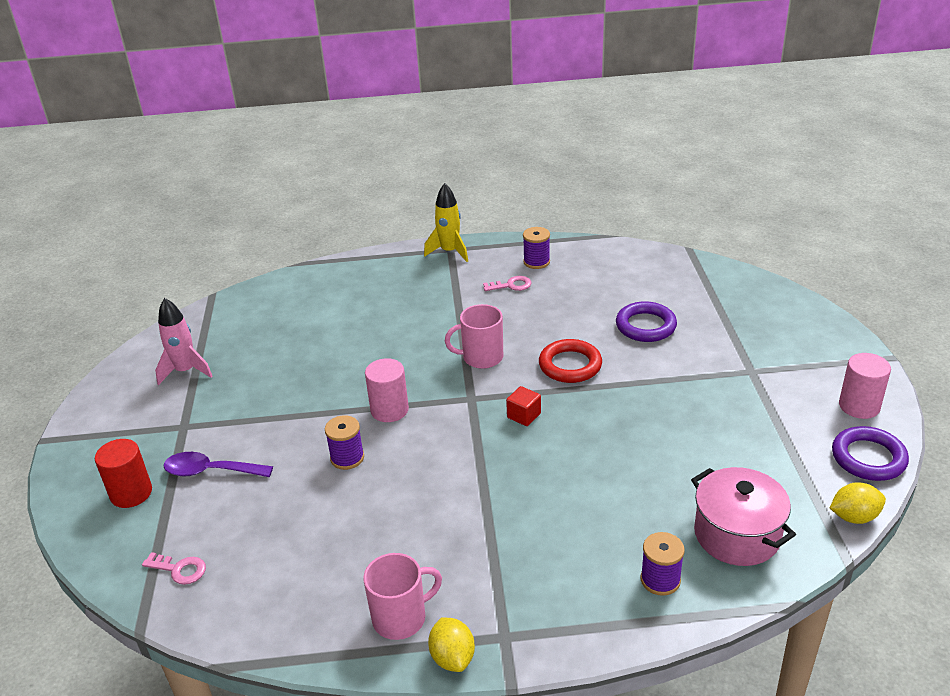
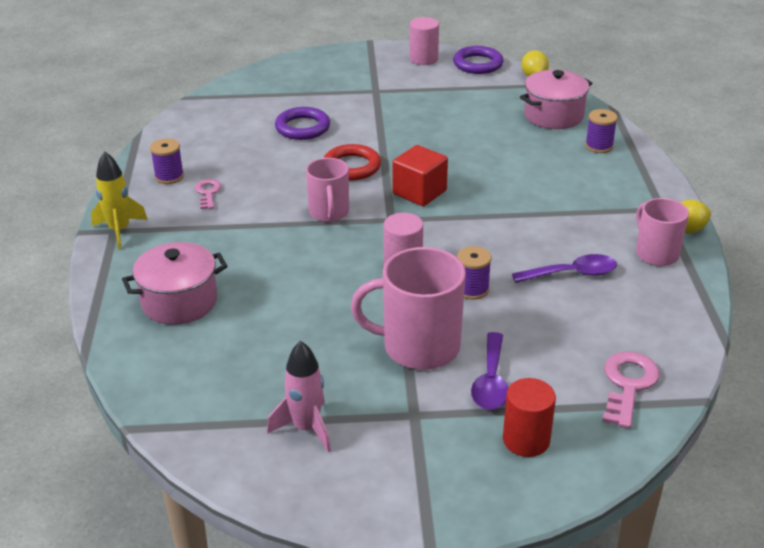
camera: 90 degrees left, 0 degrees up
pink key [142,552,206,585] -> pink key [602,352,660,429], size x1.64
red cube [506,386,541,426] -> red cube [393,145,448,206], size x1.75
none -> pink pot [122,242,228,325]
none -> pink mug [351,247,466,370]
none -> purple spoon [512,254,617,283]

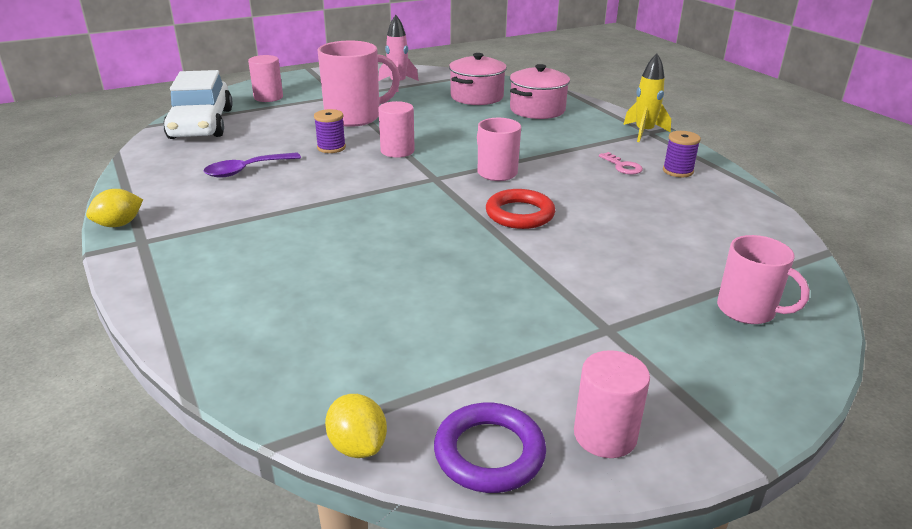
camera: 155 degrees right, 5 degrees down
purple ring [275,107,330,140] -> none
red cube [393,145,448,206] -> none
purple spoon [471,332,508,410] -> none
red cylinder [503,378,556,457] -> pink cylinder [248,55,283,102]
pink pot [520,70,592,129] -> pink pot moved to [449,53,507,105]
purple spool [585,109,618,153] -> none
pink key [602,352,660,429] -> white car [163,70,233,139]
pink mug [636,198,689,266] -> pink mug moved to [717,235,810,324]

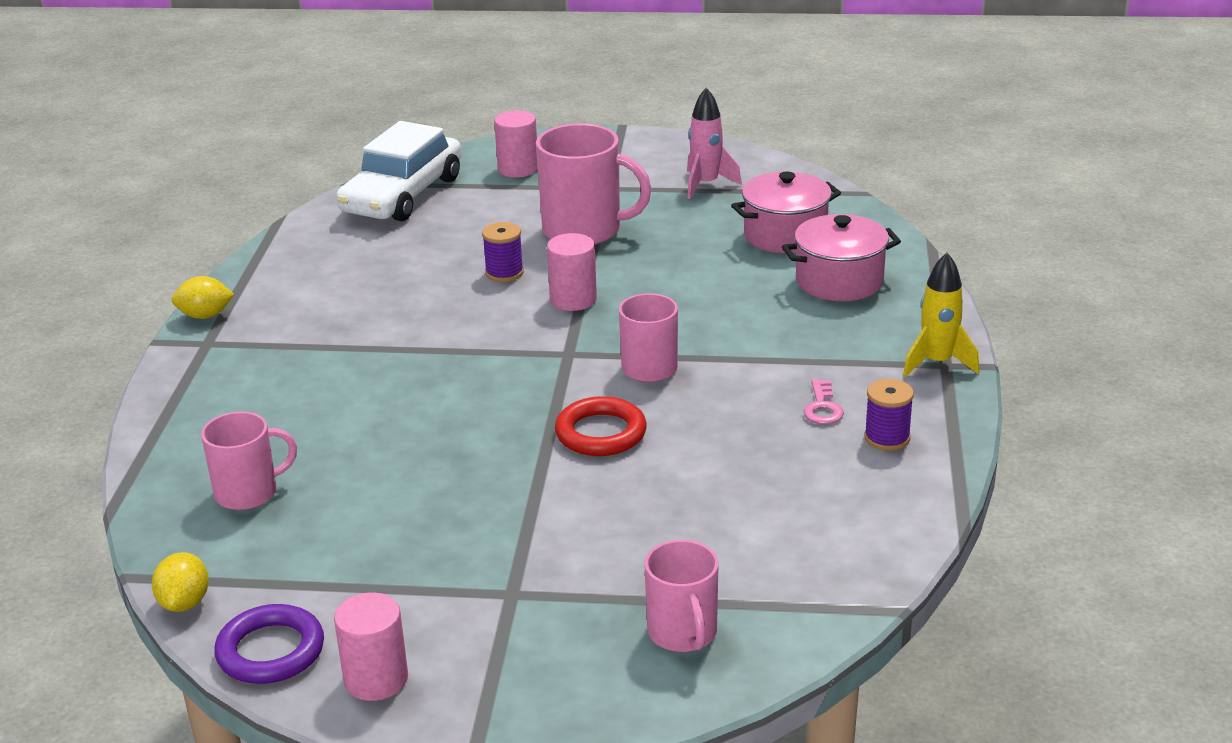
camera: 35 degrees right, 0 degrees up
purple spoon [203,152,301,178] -> none
none -> pink mug [201,411,297,510]

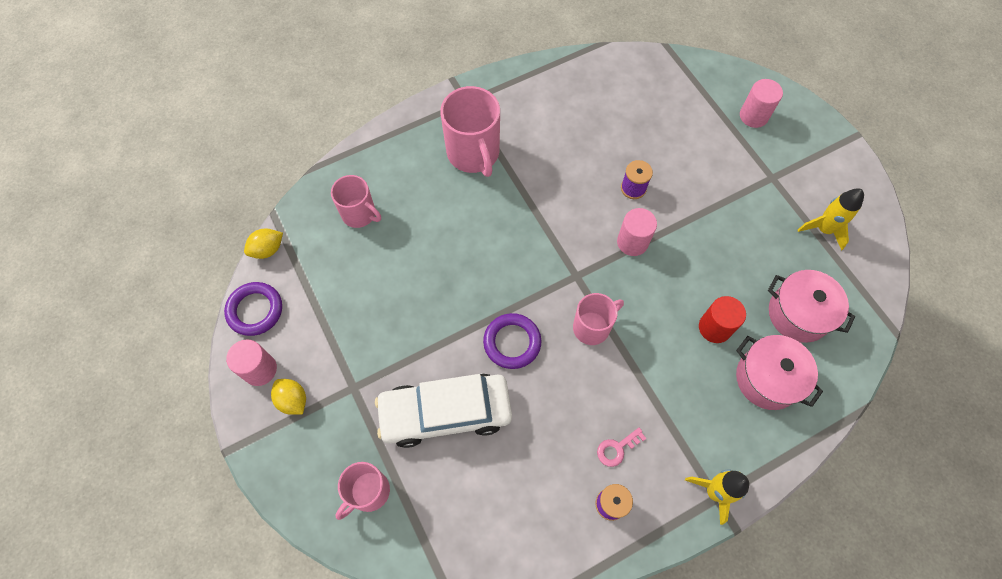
camera: 55 degrees right, 35 degrees up
yellow lemon [172,276,235,319] -> yellow lemon moved to [271,379,306,415]
white car [336,121,462,221] -> white car moved to [375,374,512,448]
pink mug [536,123,652,245] -> pink mug moved to [440,86,500,177]
red ring [555,396,647,456] -> purple ring [483,313,541,369]
pink rocket [687,88,742,199] -> yellow rocket [798,188,864,251]
none -> red cylinder [699,296,746,343]

